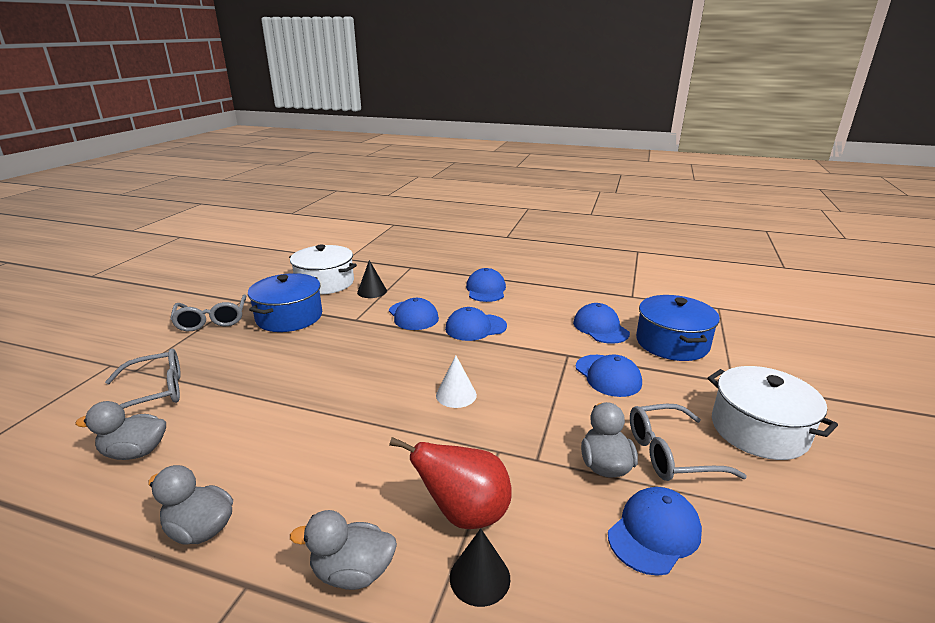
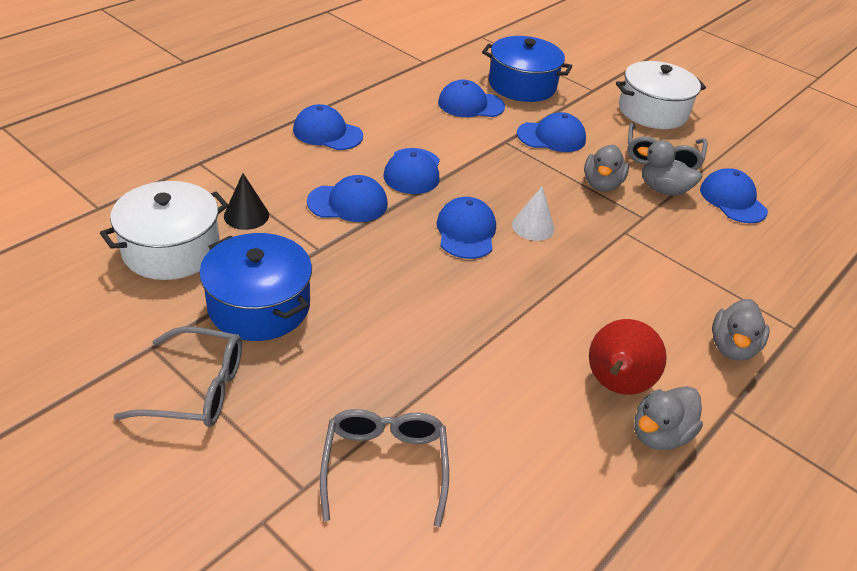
camera: 70 degrees left, 15 degrees up
grey duck [75,401,166,460] -> grey duck moved to [584,144,629,192]
red pear [389,437,512,529] -> red pear moved to [589,319,667,395]
black cone [450,528,510,607] -> none
none -> blue cap [436,197,496,259]

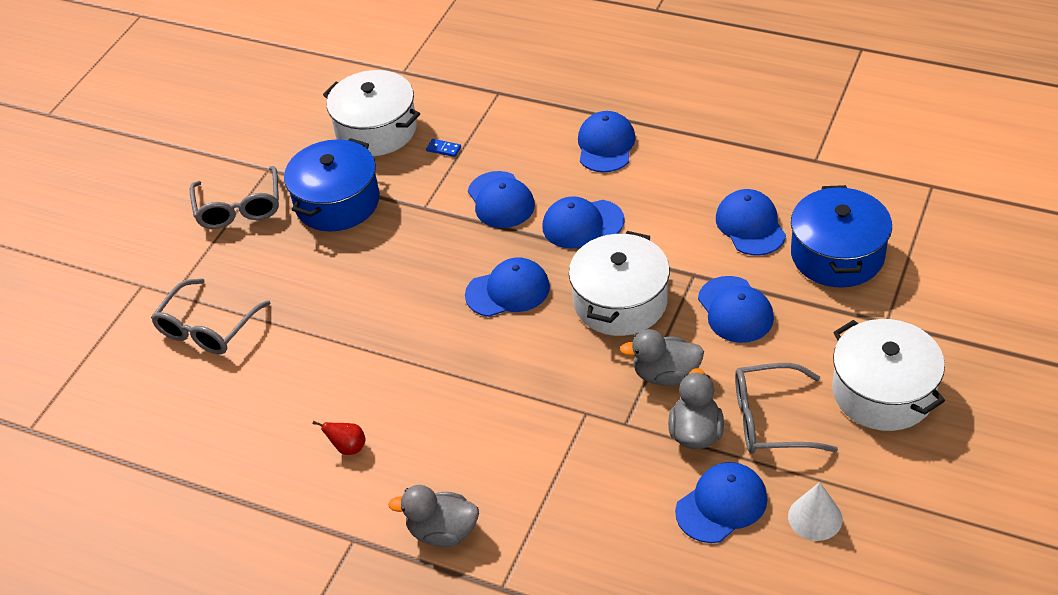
camera: 80 degrees right, 5 degrees up
black cone [224,173,269,230] -> blue domino [426,139,461,157]
grey glasses [320,409,449,527] -> grey glasses turned 135 degrees clockwise [151,278,270,354]
white cone [512,186,555,241] -> white cone moved to [788,482,843,541]
red pear [589,319,667,395] -> red pear [313,421,366,455], size x0.46
grey duck [634,386,703,450] -> none
none -> white pot [569,231,670,336]

